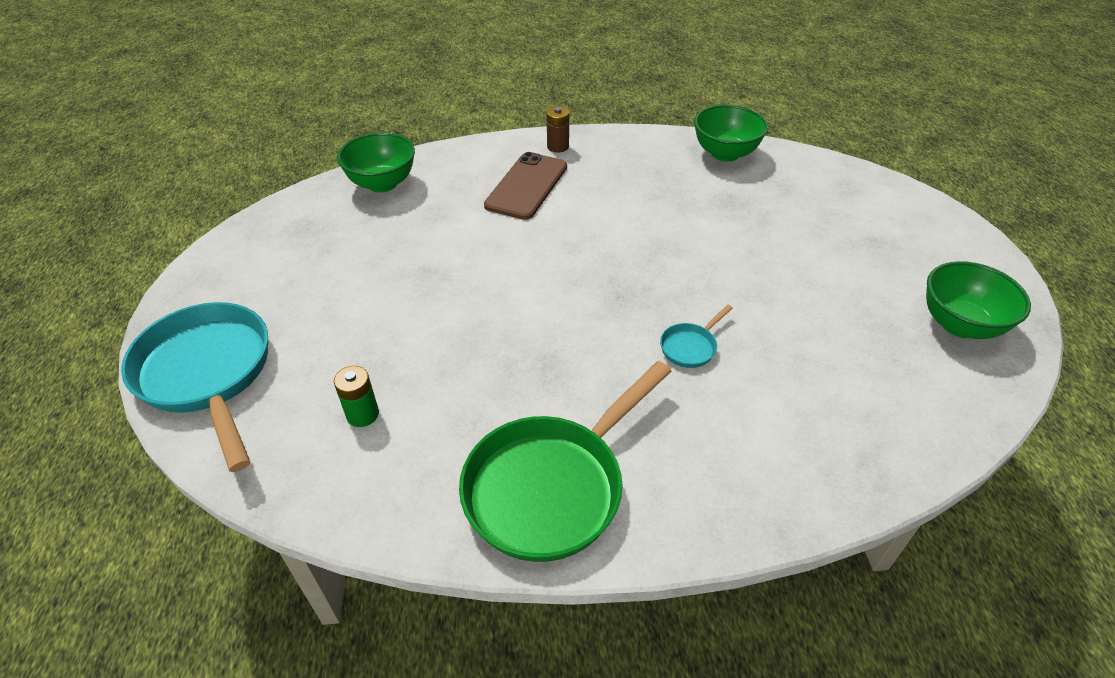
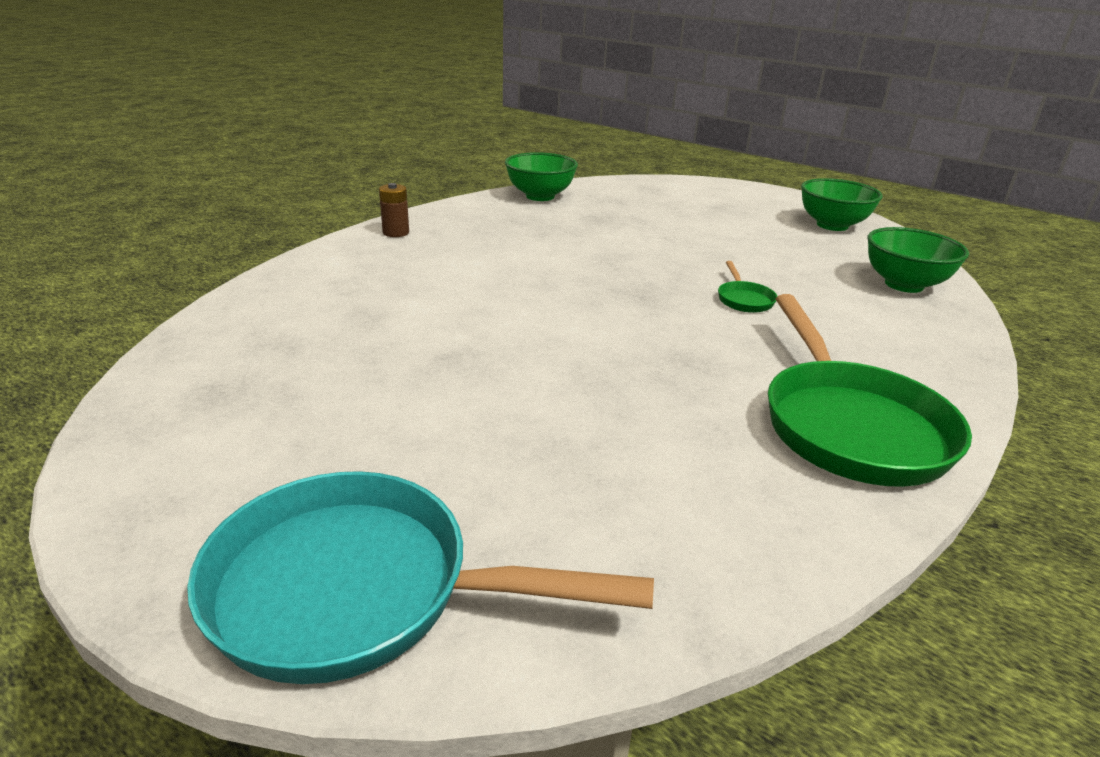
camera: 50 degrees left, 15 degrees down
green battery [334,366,379,427] -> none
green bowl [337,132,415,193] -> green bowl moved to [867,227,969,293]
brown phone [484,152,567,220] -> none
turquoise pan [660,305,733,368] -> green pan [718,261,777,313]

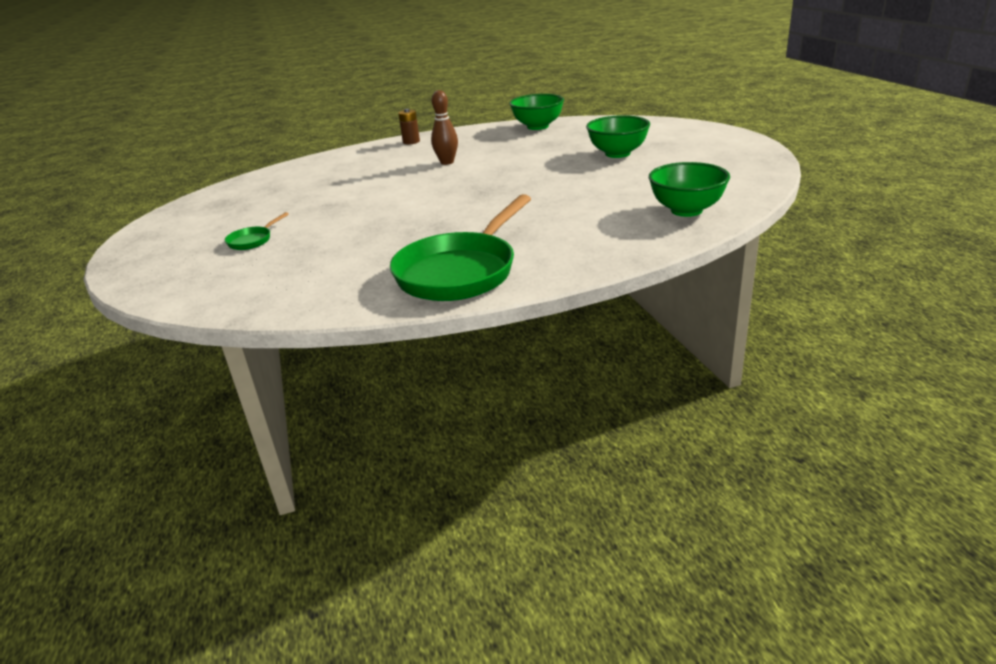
camera: 40 degrees right, 0 degrees up
turquoise pan [187,471,654,684] -> none
green pan [718,261,777,313] -> green pan moved to [225,212,289,250]
green bowl [801,178,883,231] -> green bowl moved to [586,115,650,158]
none -> brown bowling pin [431,90,458,165]

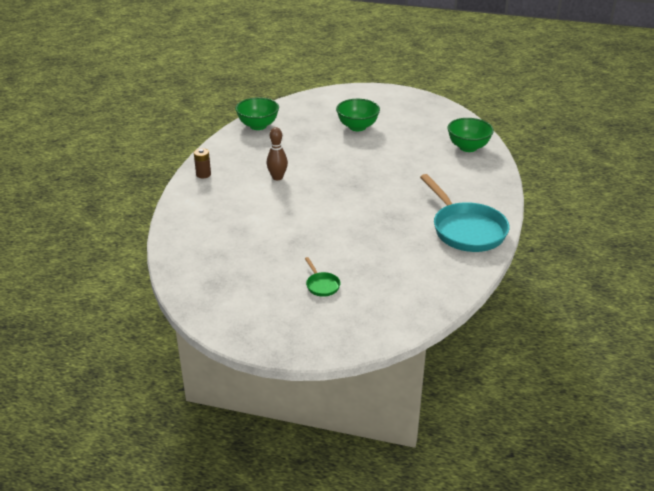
camera: 60 degrees left, 5 degrees up
green pan [390,194,531,301] -> turquoise pan [420,174,510,252]

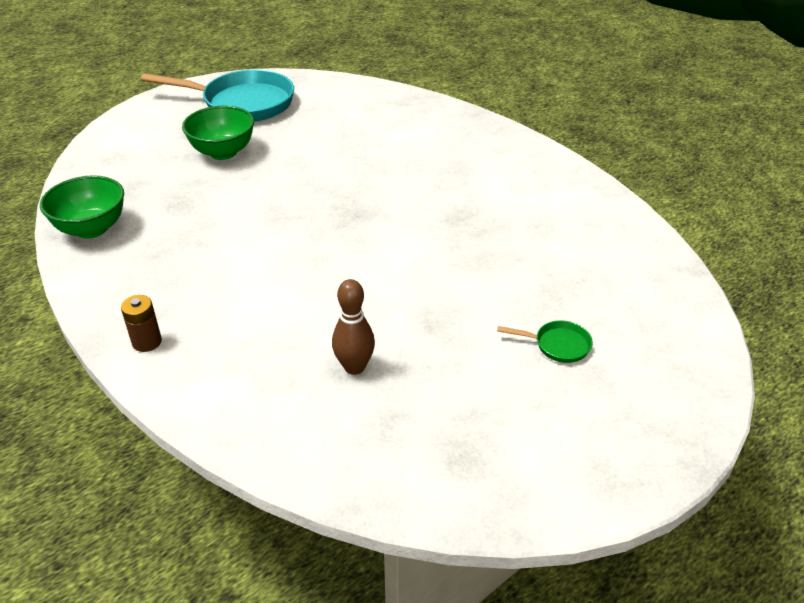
camera: 55 degrees left, 5 degrees up
brown bowling pin [267,127,288,180] -> brown bowling pin moved to [332,279,375,375]
turquoise pan [420,174,510,252] -> turquoise pan moved to [141,70,294,122]
green bowl [447,118,494,152] -> none

